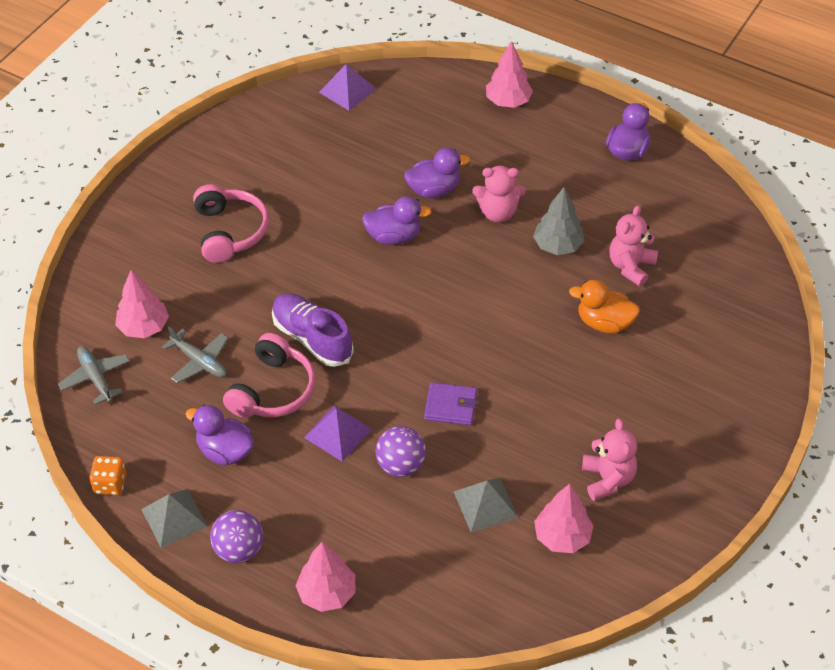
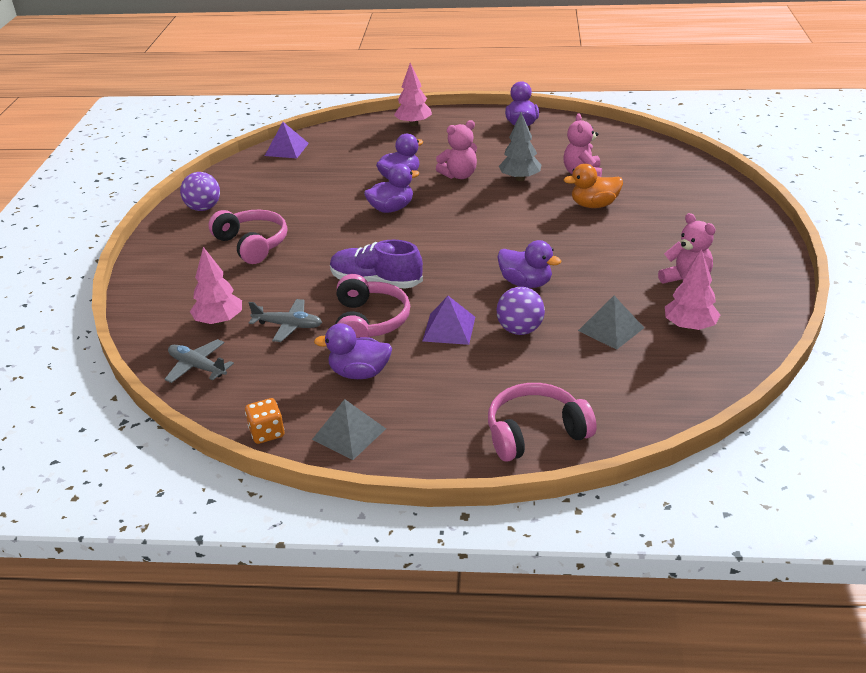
camera: 25 degrees left, 15 degrees down
purple ball [210,510,263,563] -> purple ball moved to [180,172,220,211]
pink tree [295,542,356,612] -> pink headphones [488,383,597,462]
purple wallet [424,382,477,425] -> purple duck [497,240,561,288]

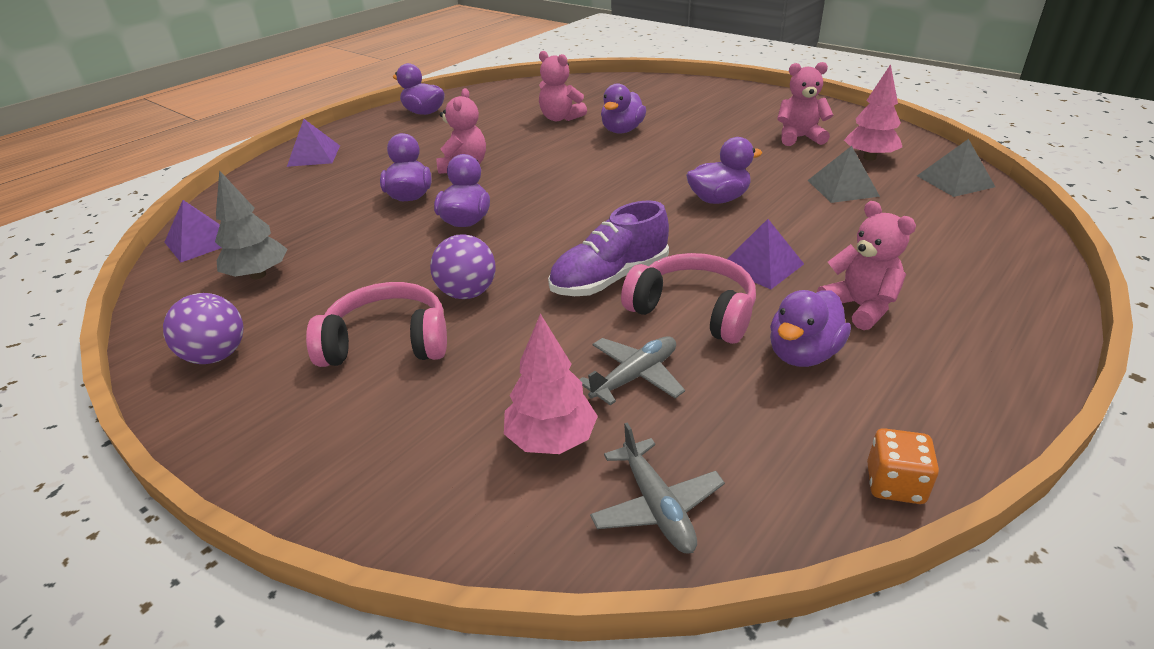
camera: 55 degrees left, 0 degrees up
grey plane [165,339,234,383] -> grey plane turned 90 degrees counterclockwise [590,423,725,554]
grey pyramid [312,399,386,460] -> grey pyramid moved to [917,139,995,197]
pink tree [394,63,432,126] -> purple pyramid [287,119,340,167]
pink headphones [488,383,597,462] -> none
purple ball [496,287,545,335] -> purple ball moved to [430,234,496,299]
grey tree [499,112,541,181] -> grey tree moved to [215,170,288,279]
orange duck [564,164,623,208] -> purple duck [601,83,646,134]
none -> pink teddy bear [817,201,916,330]

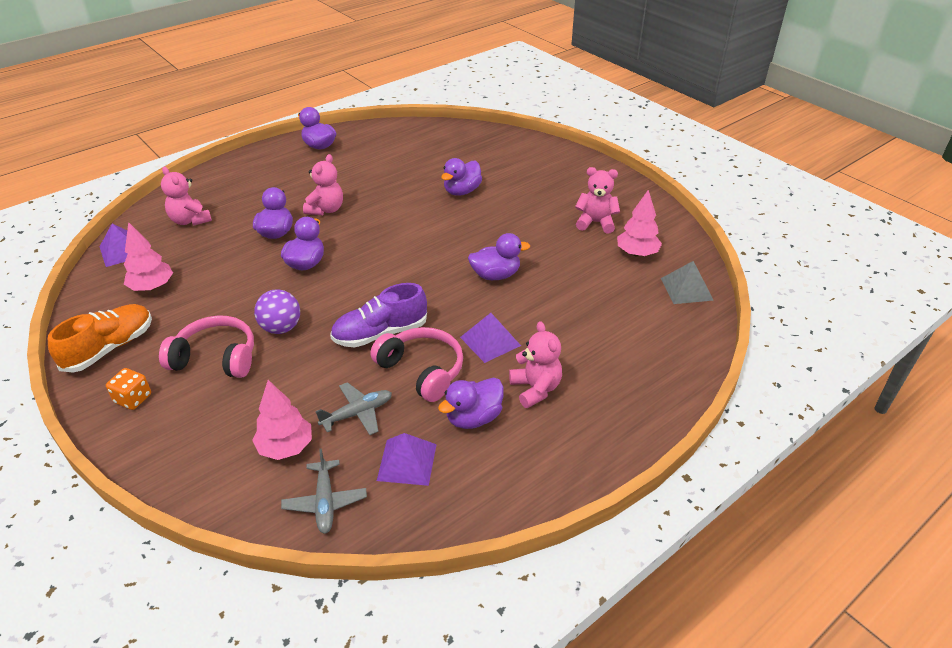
camera: 10 degrees right, 5 degrees up
purple ball [163,293,243,364] -> orange shoe [48,304,152,373]
grey tree [215,170,288,279] -> pink tree [124,222,173,291]
purple pyramid [287,119,340,167] -> purple pyramid moved to [377,433,437,486]
pink teddy bear [539,51,587,121] -> pink teddy bear moved to [161,167,212,226]
grey pyramid [808,146,880,203] -> none
orange dice [867,428,939,504] -> orange dice moved to [106,368,151,410]

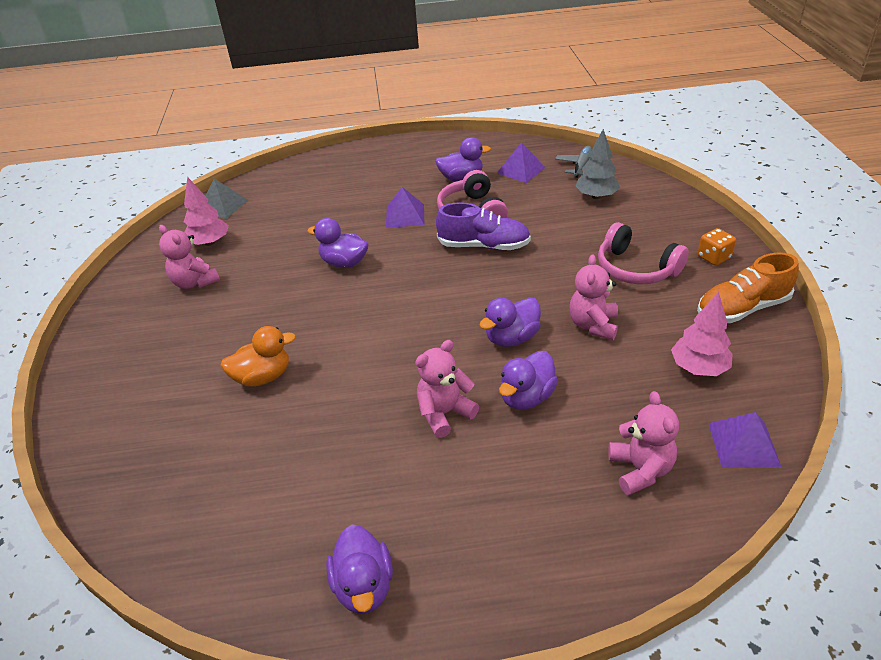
camera: 145 degrees left, 0 degrees up
pink tree [252,380,312,460] -> grey tree [575,129,620,199]
purple ball [254,289,300,334] -> none
grey plane [315,382,392,435] -> none
purple duck [441,158,482,196] -> orange duck [220,326,296,387]
pink teddy bear [509,321,562,408] -> pink teddy bear moved to [569,254,618,340]

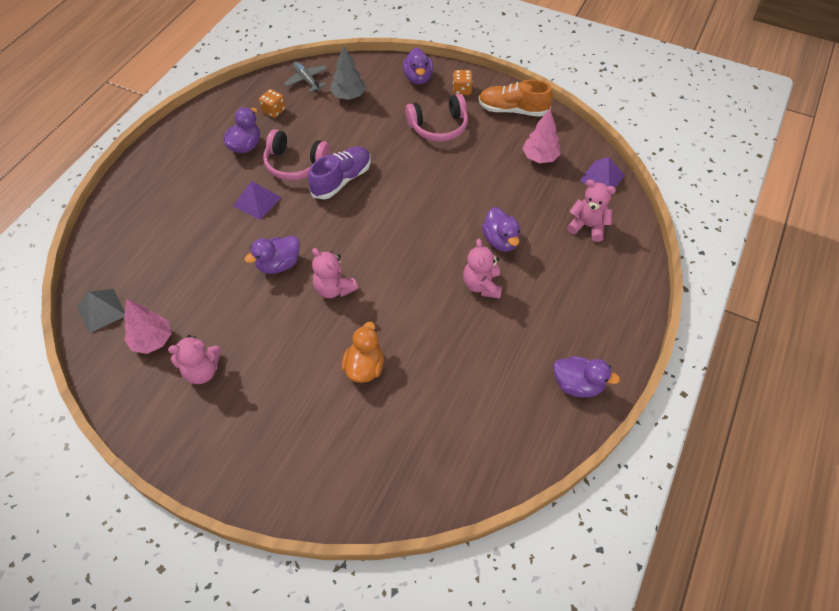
camera: 60 degrees left, 15 degrees up
purple duck [479,297,541,347] -> purple duck moved to [403,47,433,85]
purple pyramid [497,142,545,183] -> orange dice [259,89,286,118]
pink teddy bear [569,254,618,340] -> pink teddy bear moved to [312,248,358,298]
orange shoe [697,253,799,323] -> orange shoe turned 90 degrees clockwise [479,79,553,117]

